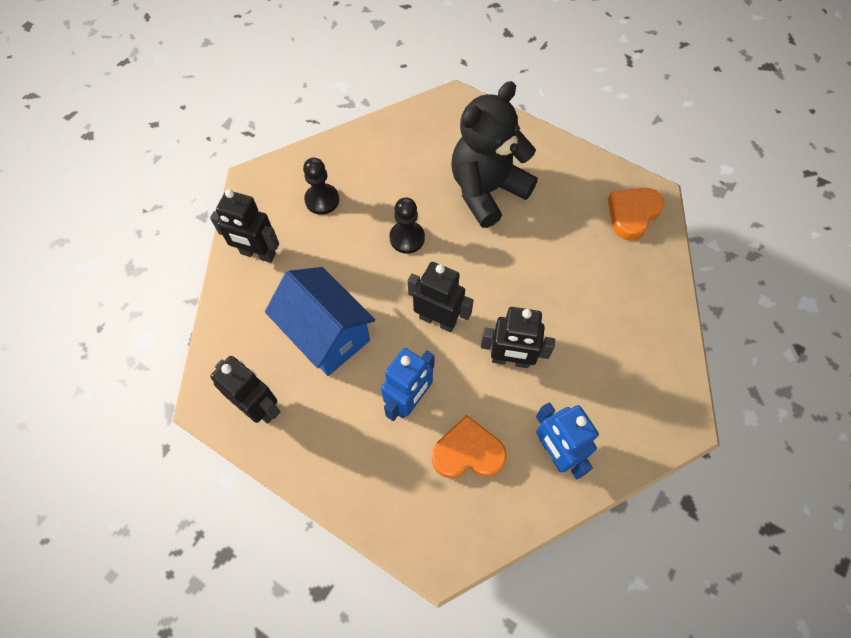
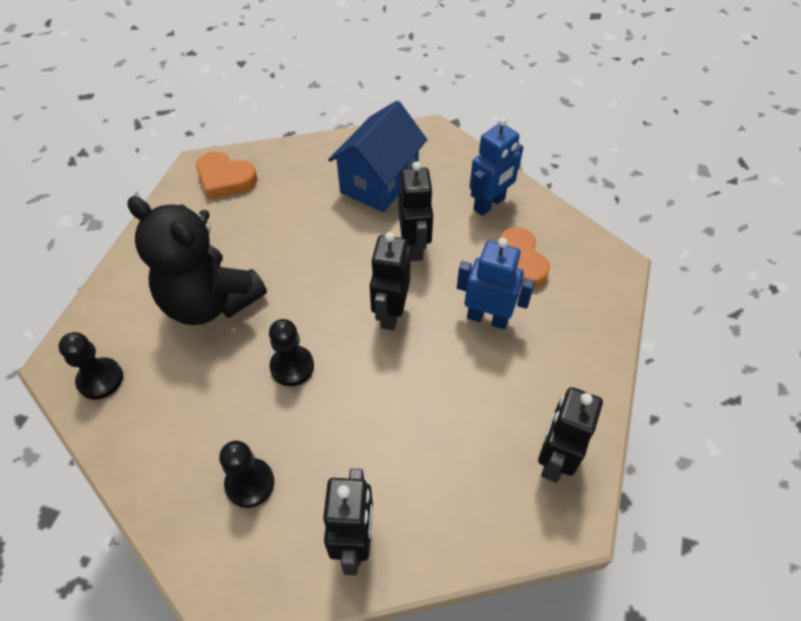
camera: 105 degrees left, 10 degrees down
blue house [265,267,375,376] -> blue house moved to [328,100,427,212]
none -> black pawn [58,332,123,400]

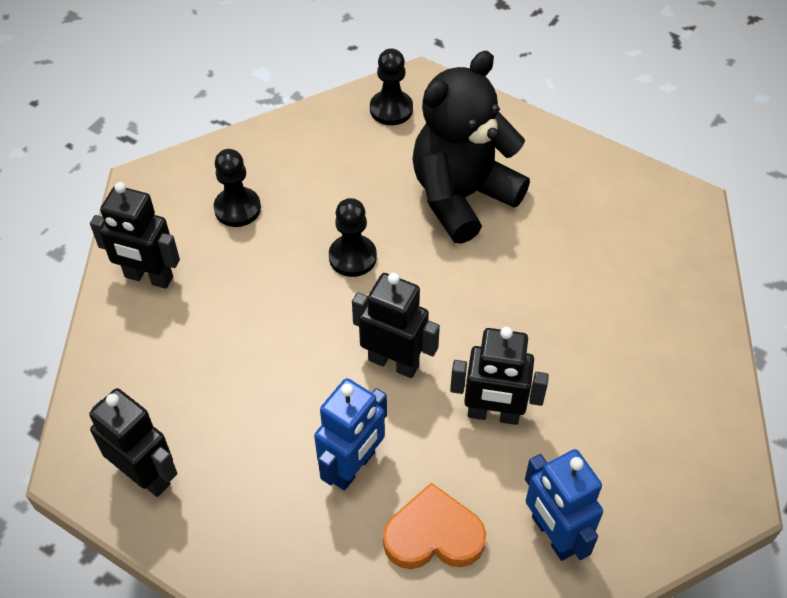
camera: 105 degrees right, 0 degrees up
orange heart [196,152,257,199] -> none
blue house [328,100,427,212] -> none

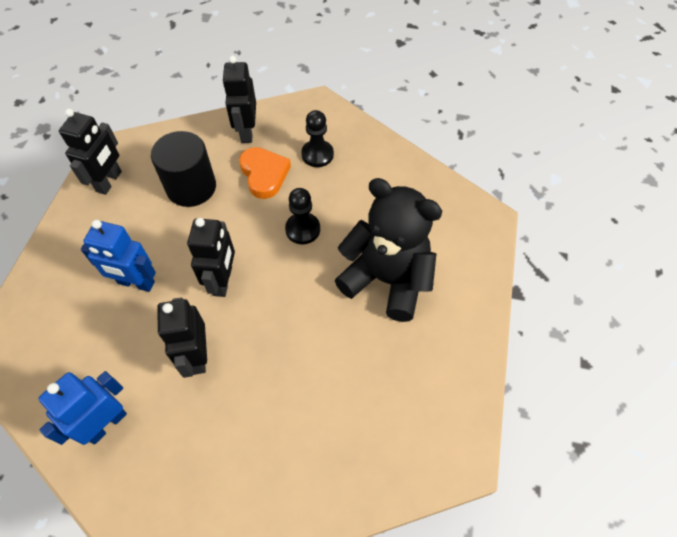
camera: 70 degrees right, 5 degrees up
black pawn [370,48,413,125] -> none
orange heart [383,482,486,569] -> orange heart moved to [239,147,291,199]
none -> black cylinder [151,131,216,207]

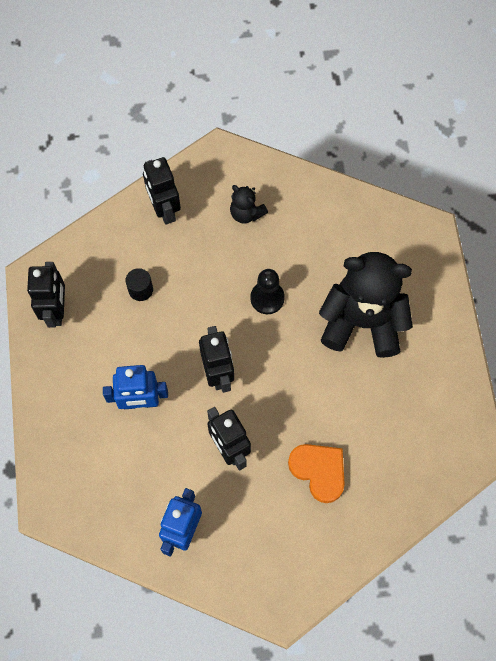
camera: 20 degrees left, 10 degrees up
black cylinder [151,131,216,207] -> black cylinder [126,268,153,301], size x0.49
orange heart [239,147,291,199] -> orange heart moved to [288,444,345,503]
black pawn [301,110,334,167] -> black teddy bear [230,185,268,224]

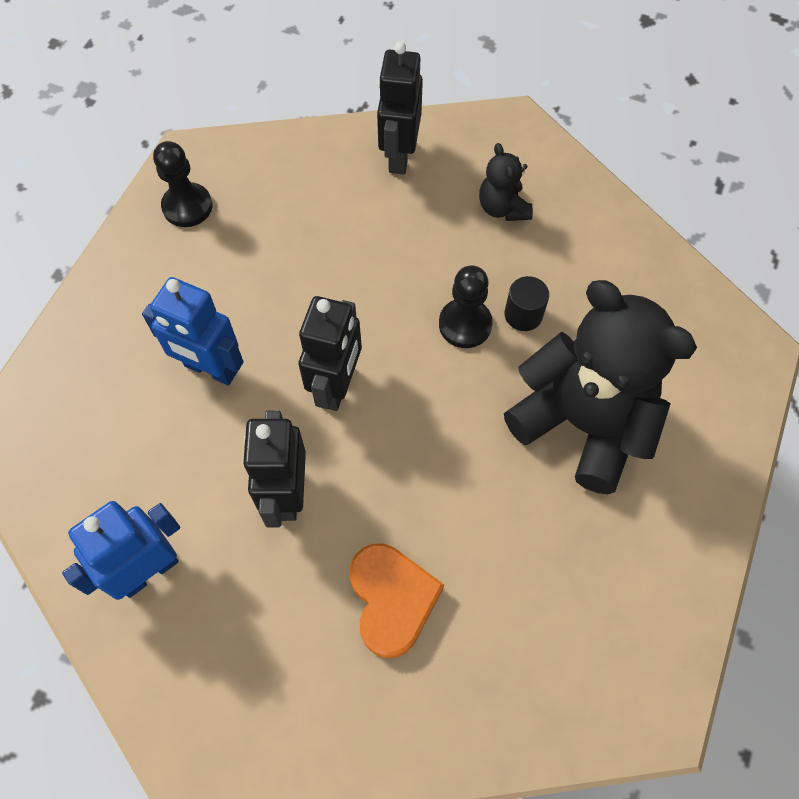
camera: 30 degrees right, 5 degrees down
black robot [27,262,65,328] -> black pawn [153,141,212,227]
black cylinder [126,268,153,301] -> black cylinder moved to [505,276,549,331]

